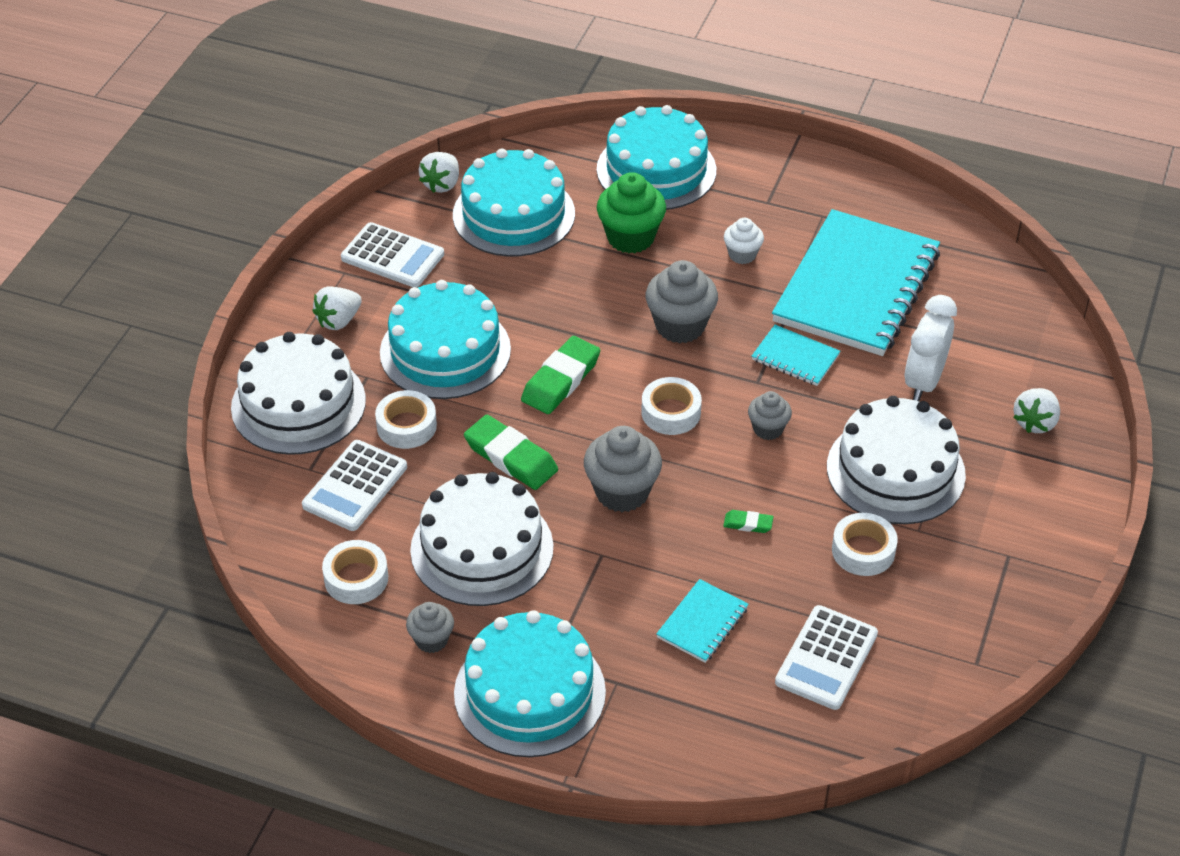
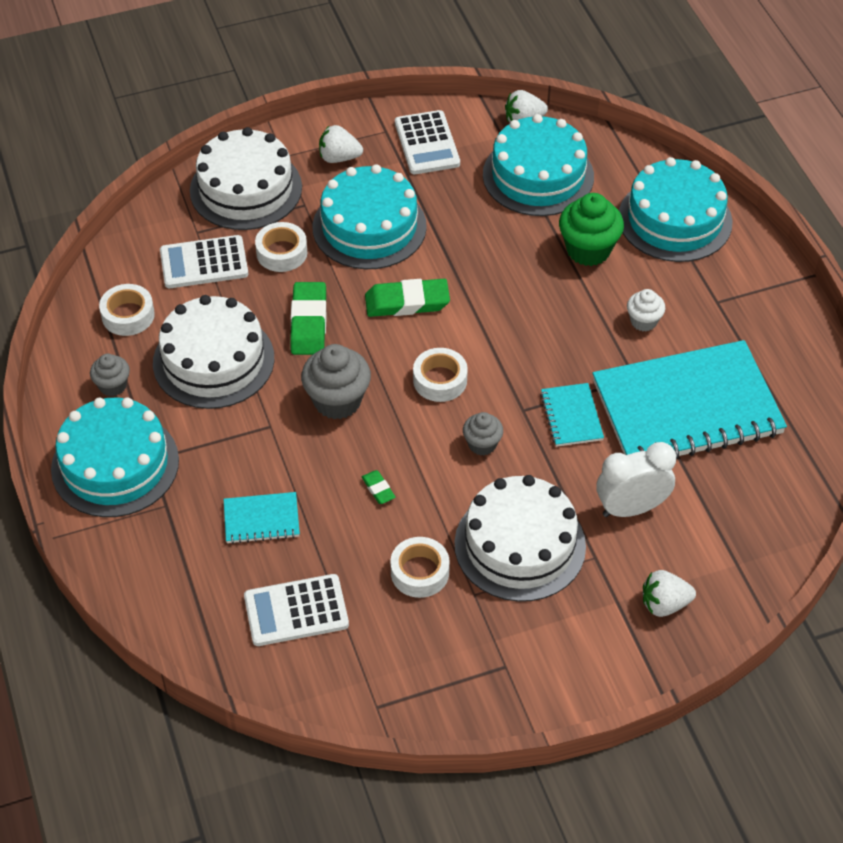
camera: 50 degrees right, 5 degrees up
grey cupcake [646,260,718,344] -> none

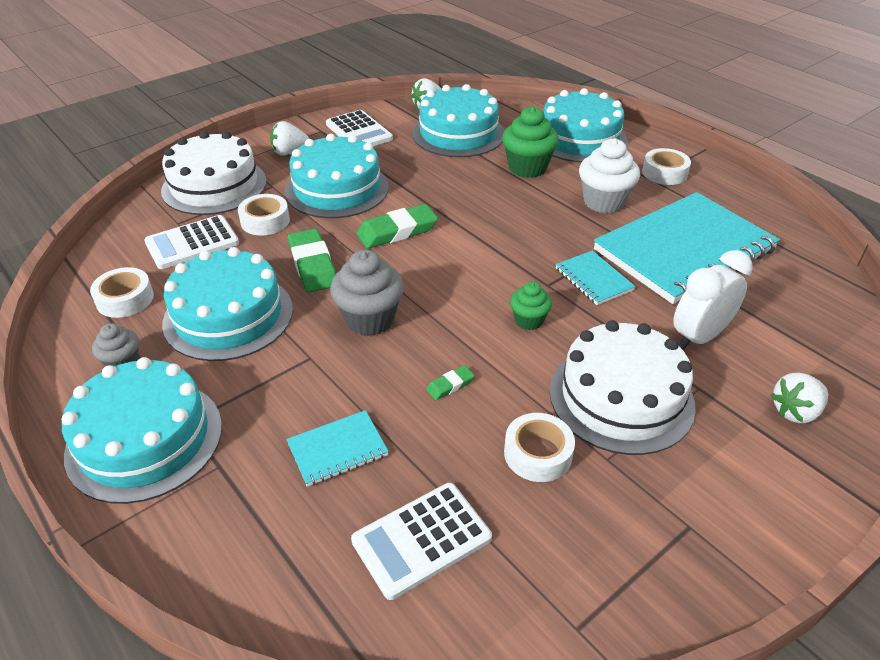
camera: 20 degrees left, 10 degrees down
white cake [153,295,274,409] -> turquoise cake [162,247,293,361]
green eraser [362,470,396,504] -> green eraser turned 75 degrees counterclockwise [426,365,475,400]
white tape [413,348,468,402] -> white tape moved to [642,148,691,185]
grey cupcake [463,412,503,456] -> green cupcake [510,281,552,330]
white cupcake [627,289,665,331] -> white cupcake [579,138,640,213], size x1.73

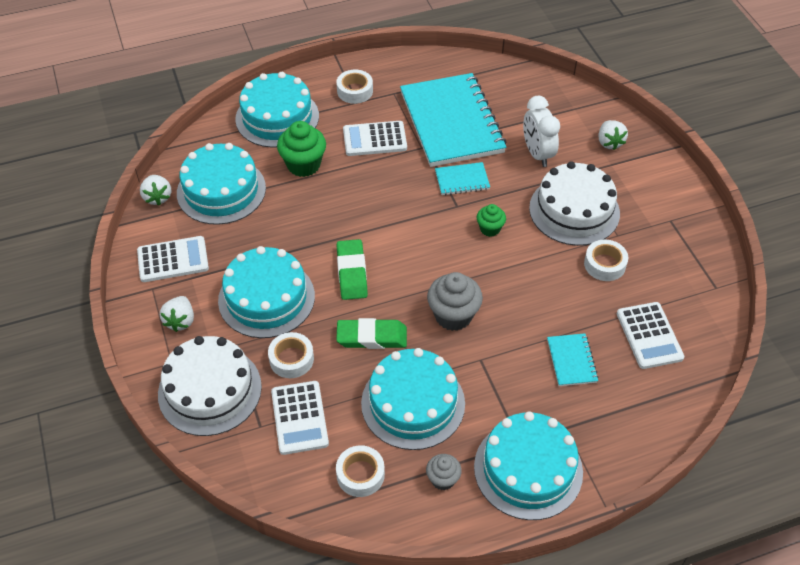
camera: 70 degrees left, 10 degrees up
green eraser [426,365,475,400] -> none
white cupcake [579,138,640,213] -> white calculator [343,121,407,156]

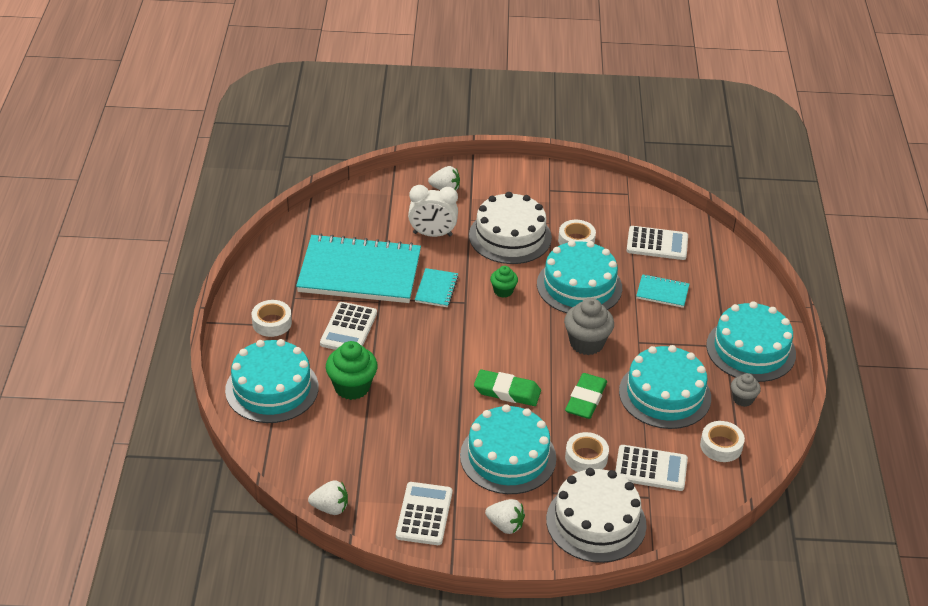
camera: 70 degrees left, 10 degrees down
turquoise cake [177,143,266,225] -> turquoise cake moved to [537,240,622,313]

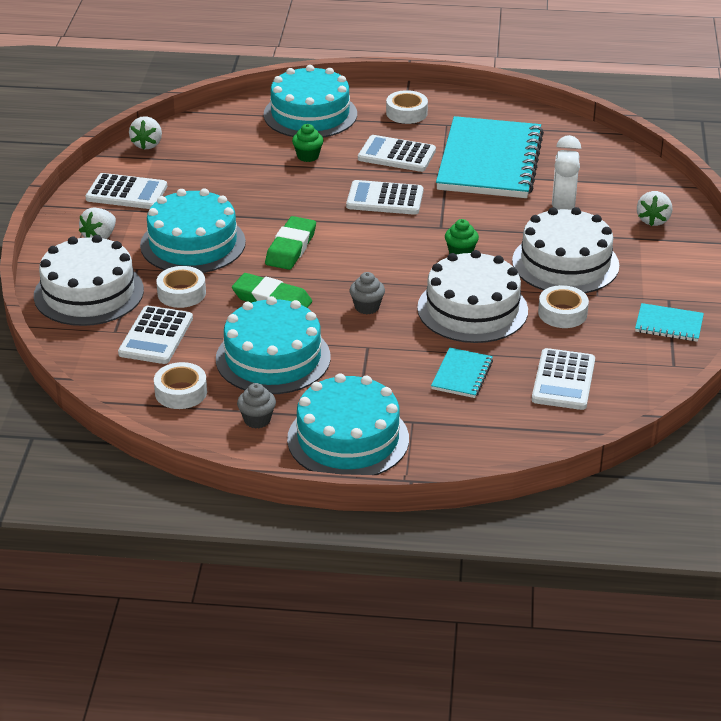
camera: 95 degrees right, 5 degrees down
green cupcake [326,341,378,400] -> green cupcake [292,124,323,162], size x0.58
turquoise notebook [415,268,459,307] -> turquoise notebook moved to [635,303,704,342]
turquoise cake [537,240,622,313] -> white cake [417,250,528,343]
grey cupcake [564,298,614,355] -> grey cupcake [350,272,385,314], size x0.58
none -> white calculator [346,180,423,215]

